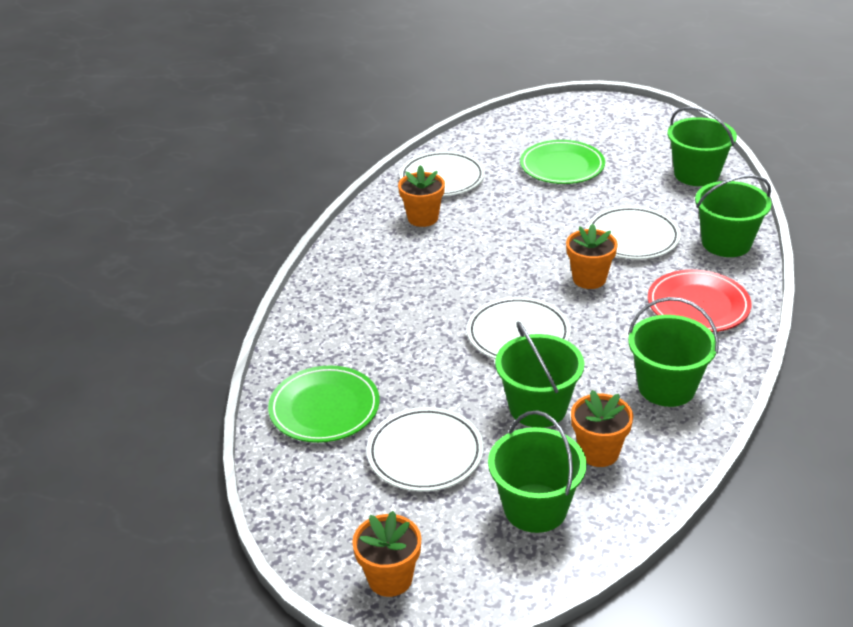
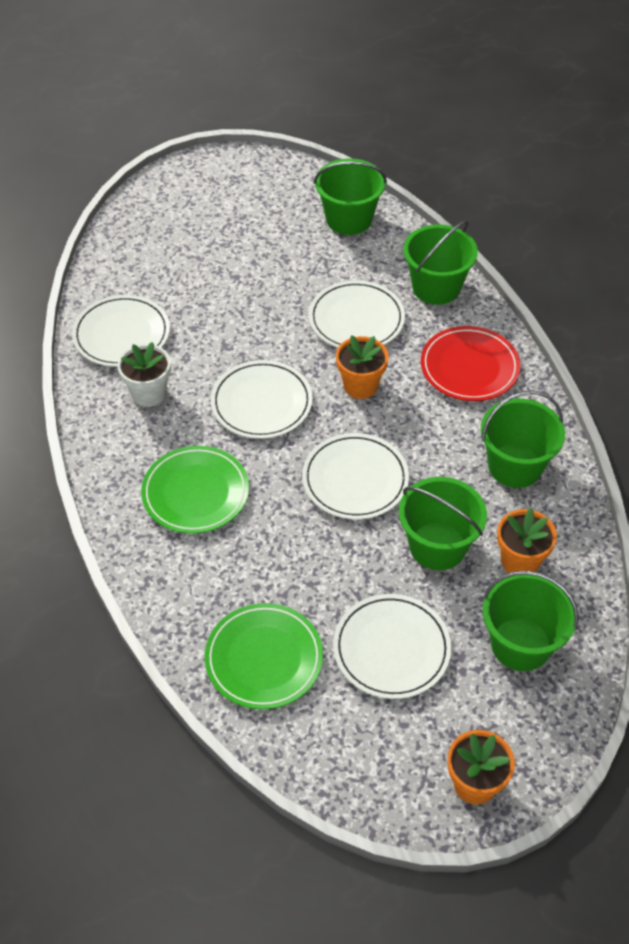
camera: 40 degrees left, 15 degrees up
orange flower pot [398,165,445,227] -> white flower pot [117,342,171,407]
green plate [520,140,605,184] -> green plate moved to [141,446,249,534]
none -> white plate [211,360,313,439]

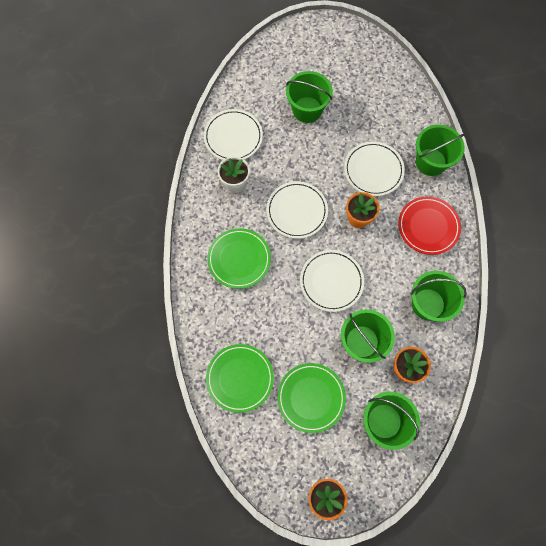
camera: 20 degrees right, 20 degrees up
green bucket [314,158,387,235] -> green bucket moved to [286,71,333,123]
white plate [333,594,451,699] -> green plate [277,363,346,433]

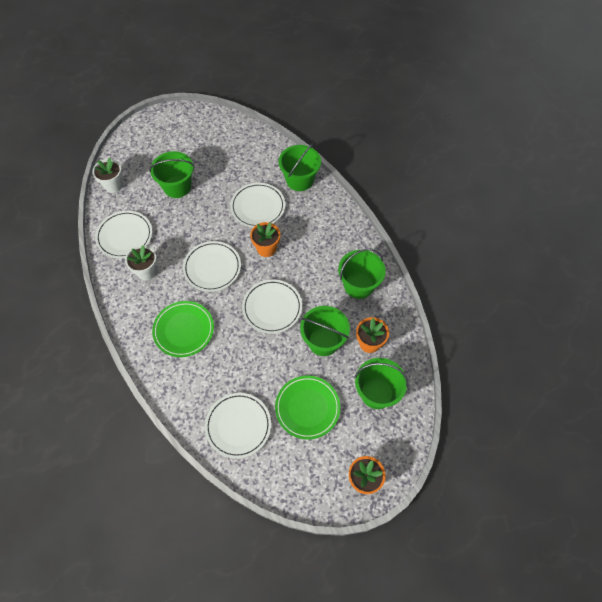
camera: 30 degrees left, 10 degrees down
green plate [206,344,274,413] -> white plate [205,393,271,459]
red plate [398,197,461,255] -> none
none -> white flower pot [92,158,123,193]

